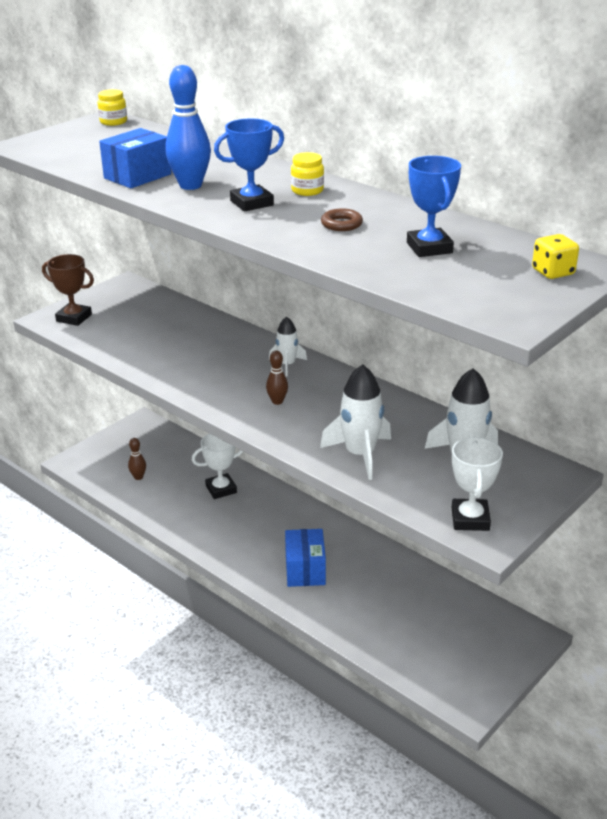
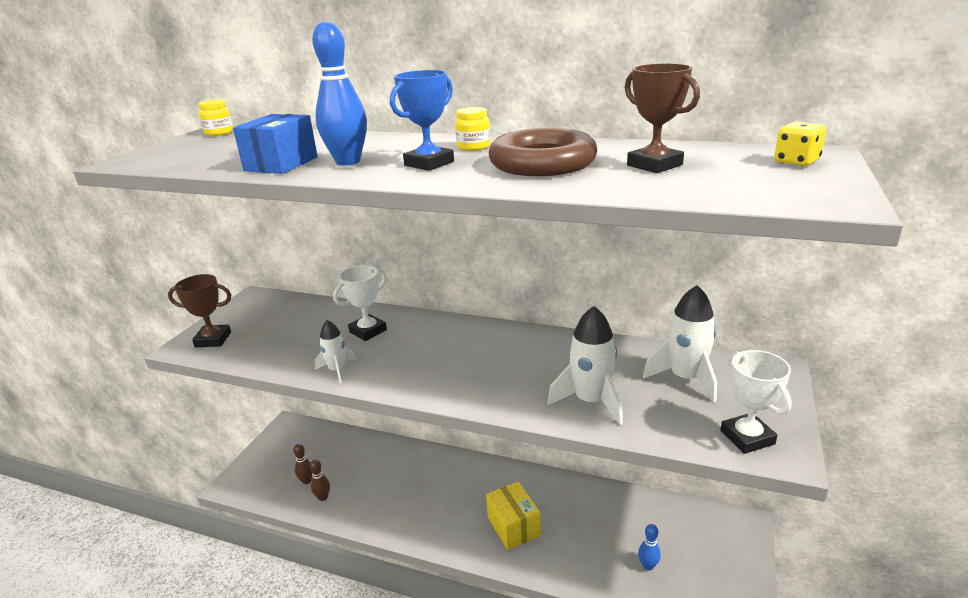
camera: 20 degrees left, 5 degrees down
white trophy [192,434,244,499] -> white trophy moved to [333,265,387,341]
brown bowling pin [266,350,288,405] -> brown bowling pin moved to [310,460,330,501]
white rocket [269,316,307,377] -> white rocket moved to [315,320,356,383]
blue box [285,529,326,587] -> yellow box [486,482,541,550]
brown ring [321,208,363,231] -> brown ring [489,128,597,176], size x2.37
blue trophy [407,156,461,257] -> brown trophy [625,63,700,173]
none -> blue bowling pin [638,524,661,571]

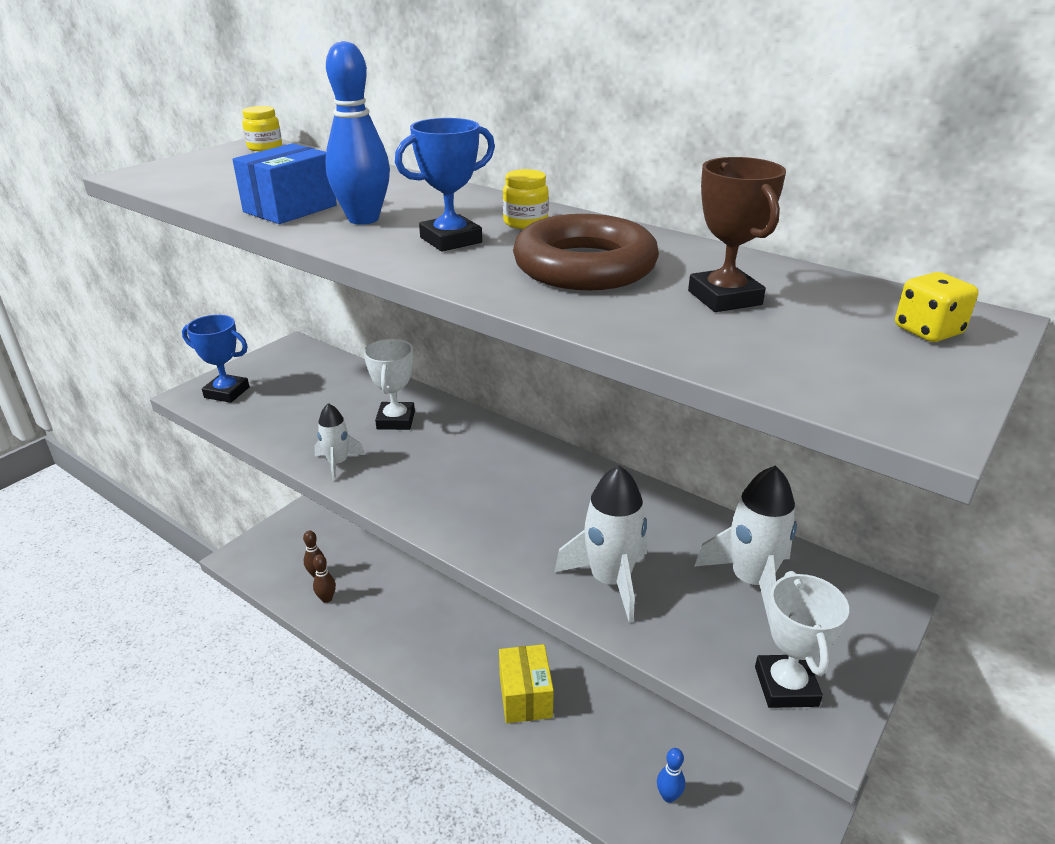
camera: 15 degrees right, 5 degrees up
brown trophy [168,274,231,347] -> blue trophy [182,315,249,403]
white trophy [333,265,387,341] -> white trophy turned 60 degrees counterclockwise [364,339,415,430]

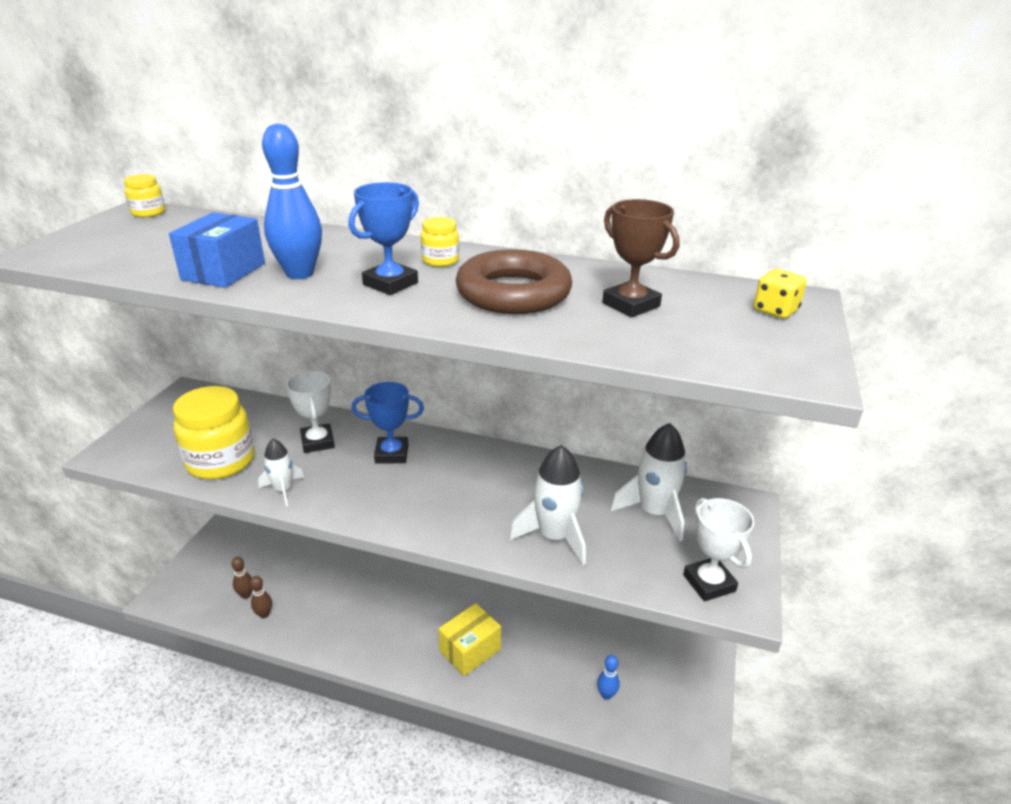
camera: 20 degrees left, 0 degrees up
blue trophy [182,315,249,403] -> blue trophy moved to [351,382,424,464]
yellow box [499,644,554,723] -> yellow box turned 75 degrees clockwise [438,603,501,676]
none -> yellow jar [173,386,255,480]

